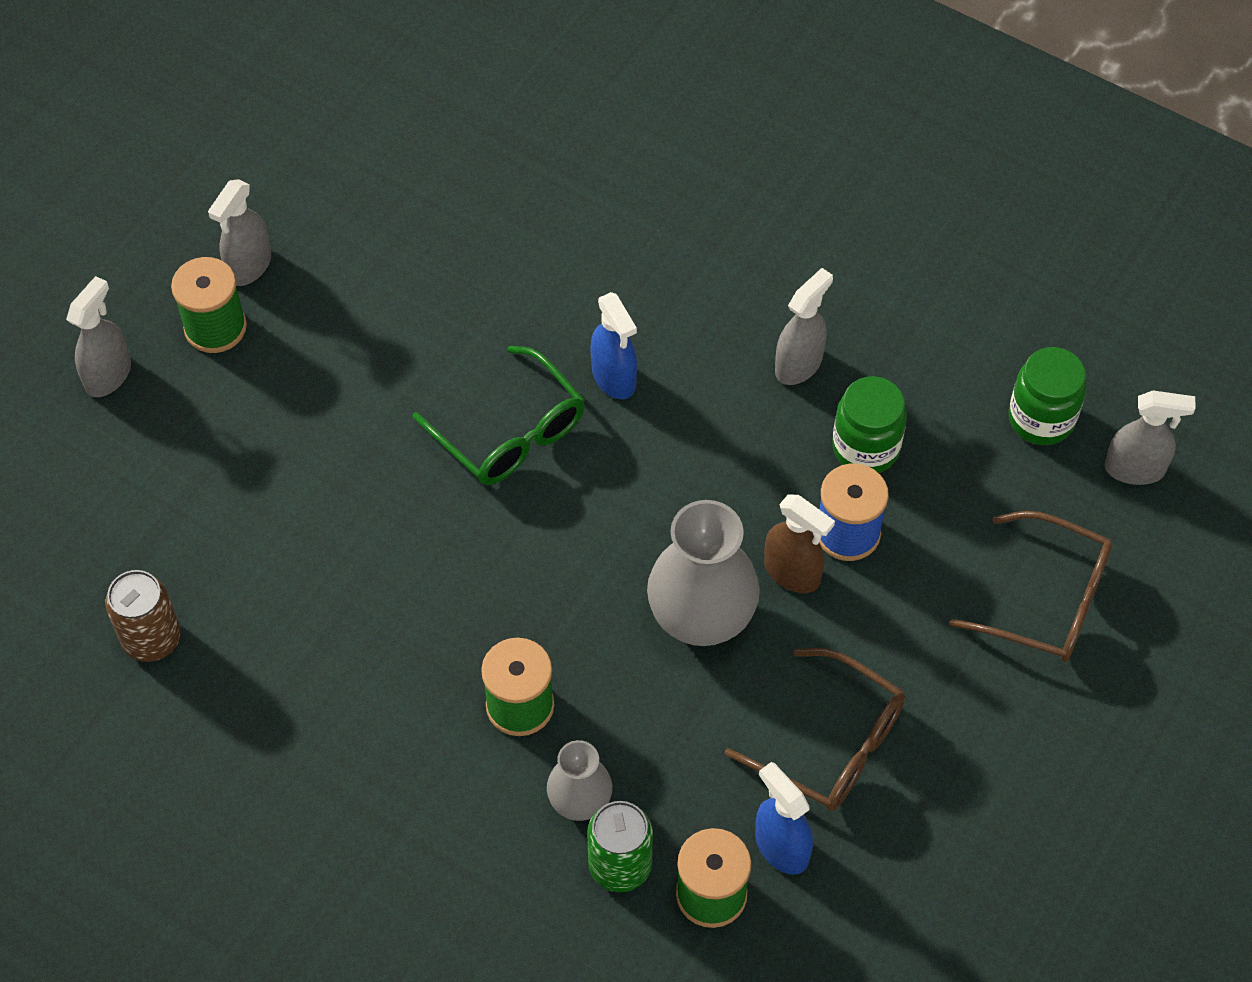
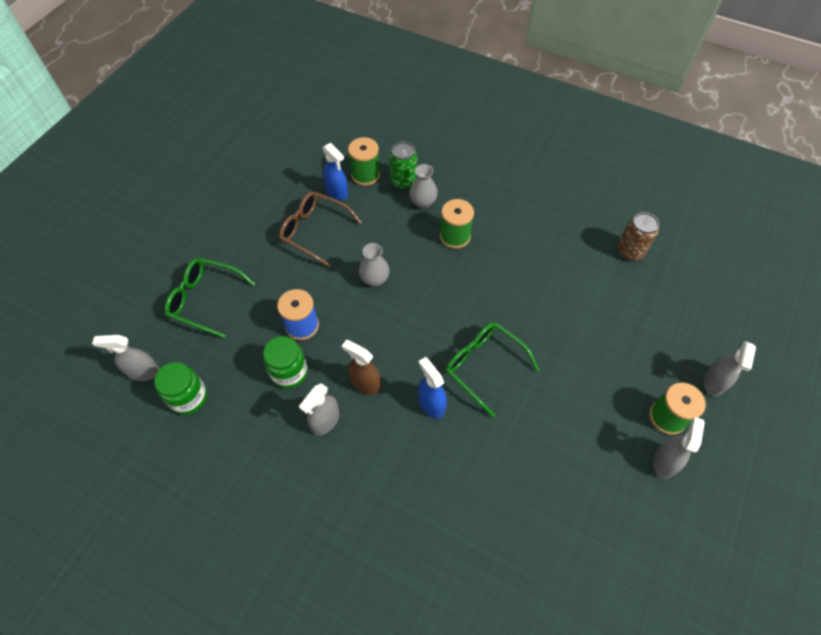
camera: 175 degrees right, 0 degrees up
grey vase [647,500,760,646] -> grey vase [359,243,390,287], size x0.57
brown spray bottle [764,494,835,593] -> brown spray bottle moved to [342,340,381,395]
brown glasses [949,511,1113,662] -> green glasses [165,258,255,338]

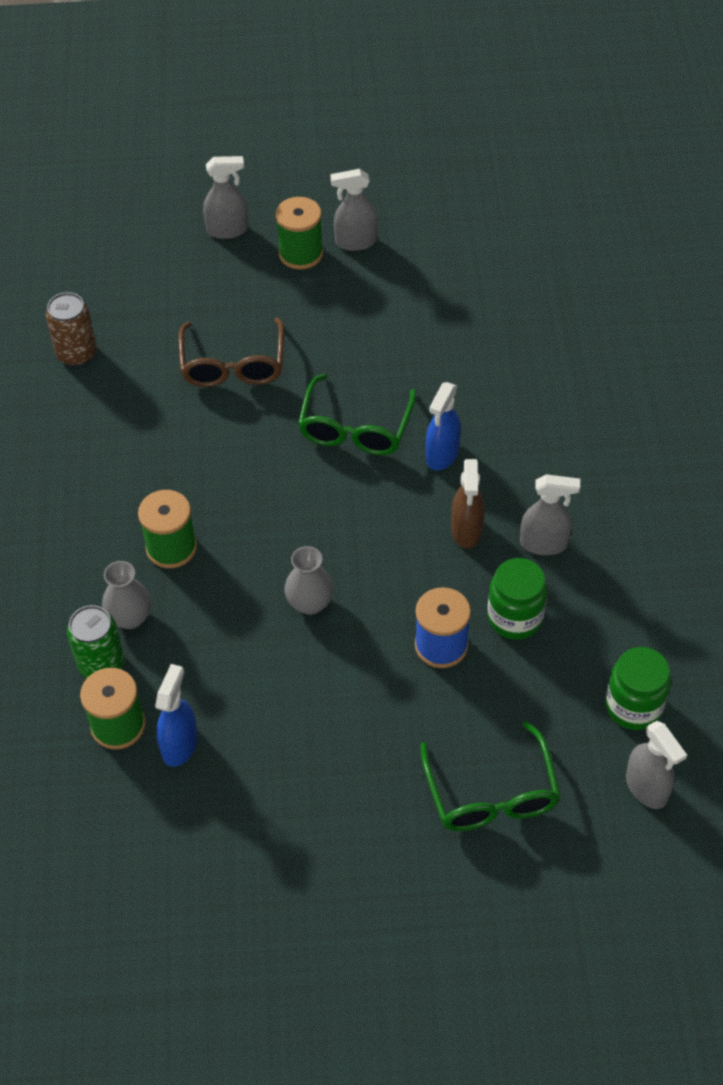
camera: 120 degrees left, 5 degrees down
brown glasses [279,191,362,267] -> brown glasses moved to [178,318,284,387]

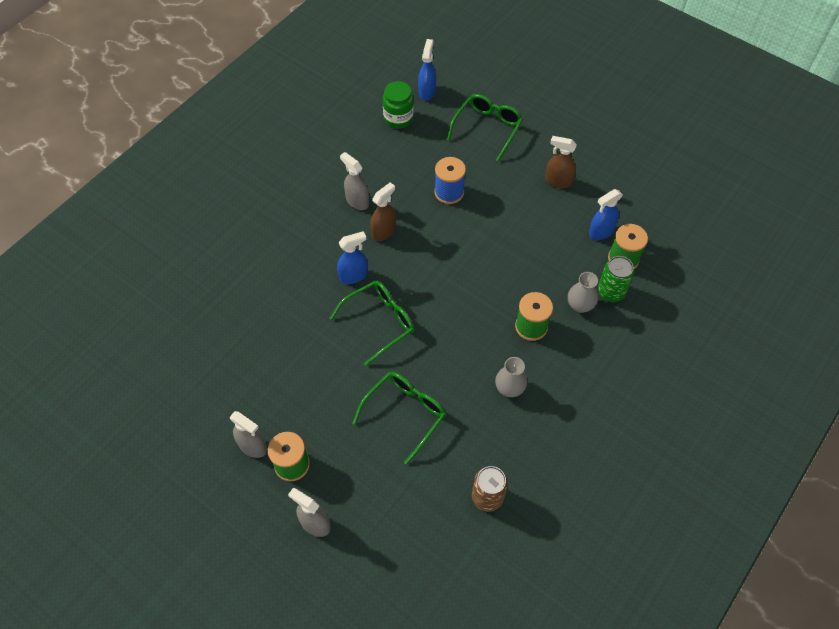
camera: 140 degrees left, 5 degrees up
brown glasses [178,318,284,387] -> green glasses [352,371,446,464]
grey vase [284,546,334,615] -> grey vase moved to [495,357,527,397]
green jar [488,558,547,640] -> none
grey spray bottle [626,721,687,809] -> blue spray bottle [418,39,436,101]
none -> brown spray bottle [545,136,577,188]

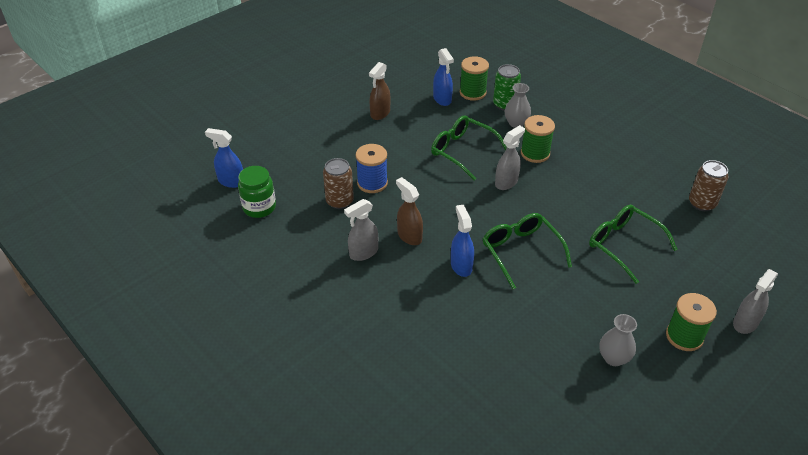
camera: 80 degrees left, 15 degrees down
grey spray bottle [230,411,267,458] -> grey spray bottle moved to [495,125,525,190]
green glasses [447,94,523,162] -> green glasses moved to [431,115,507,180]
grey vase [495,357,527,397] -> grey vase moved to [599,314,637,366]
none -> brown can [323,158,354,209]

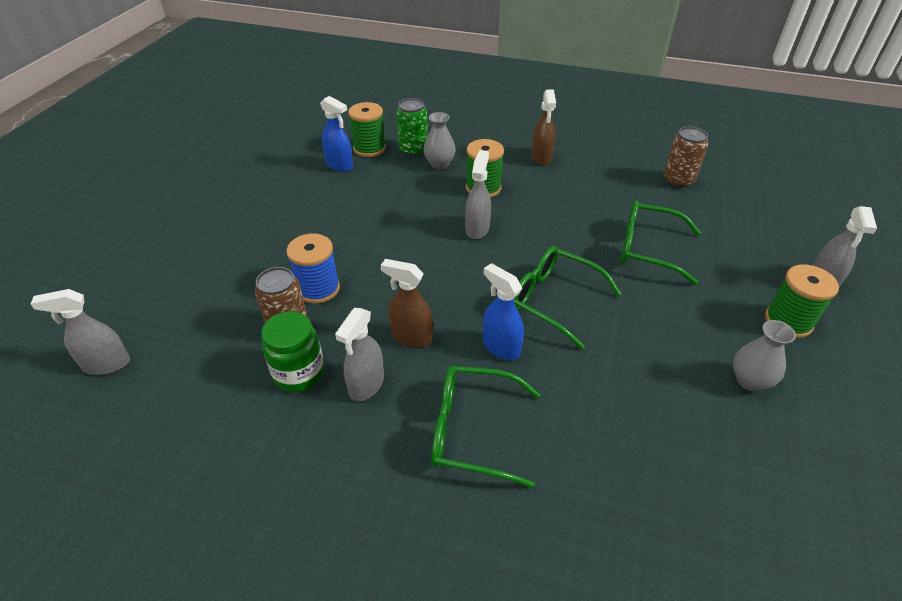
camera: 30 degrees left, 0 degrees up
blue spray bottle [205,128,243,188] -> grey spray bottle [30,289,130,375]
green jar [238,166,276,218] -> green jar moved to [261,312,325,392]
brown spray bottle [369,62,390,120] -> brown spray bottle moved to [532,90,556,166]
green glasses [431,115,507,180] -> green glasses moved to [431,366,540,488]

